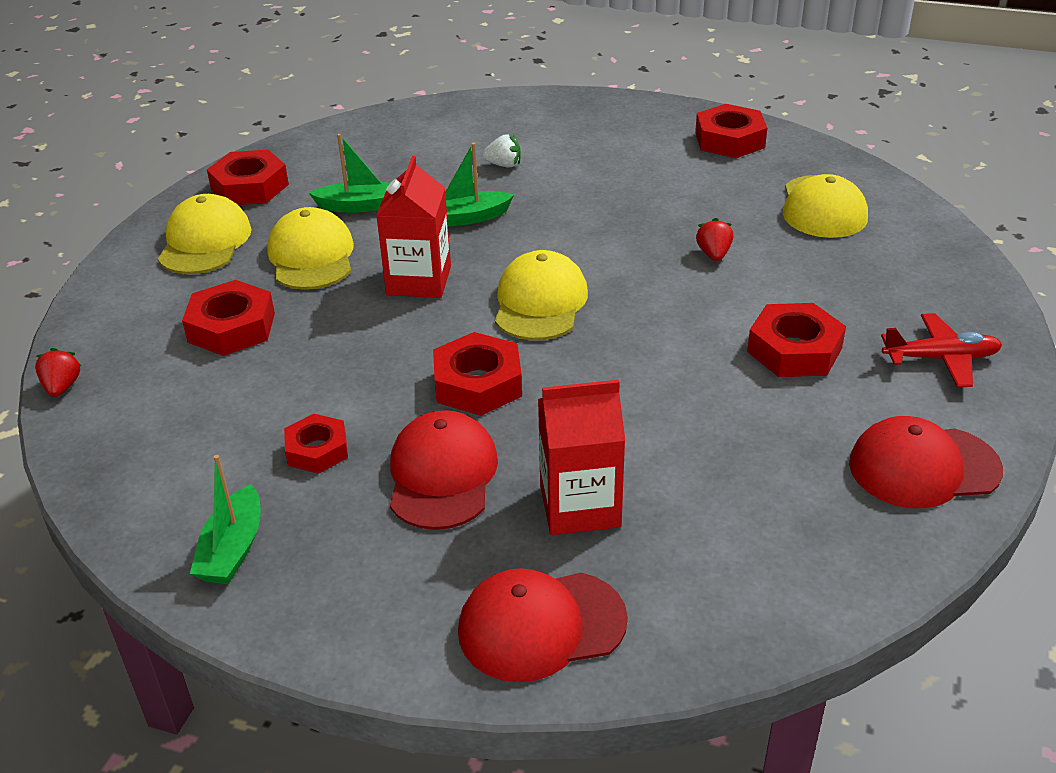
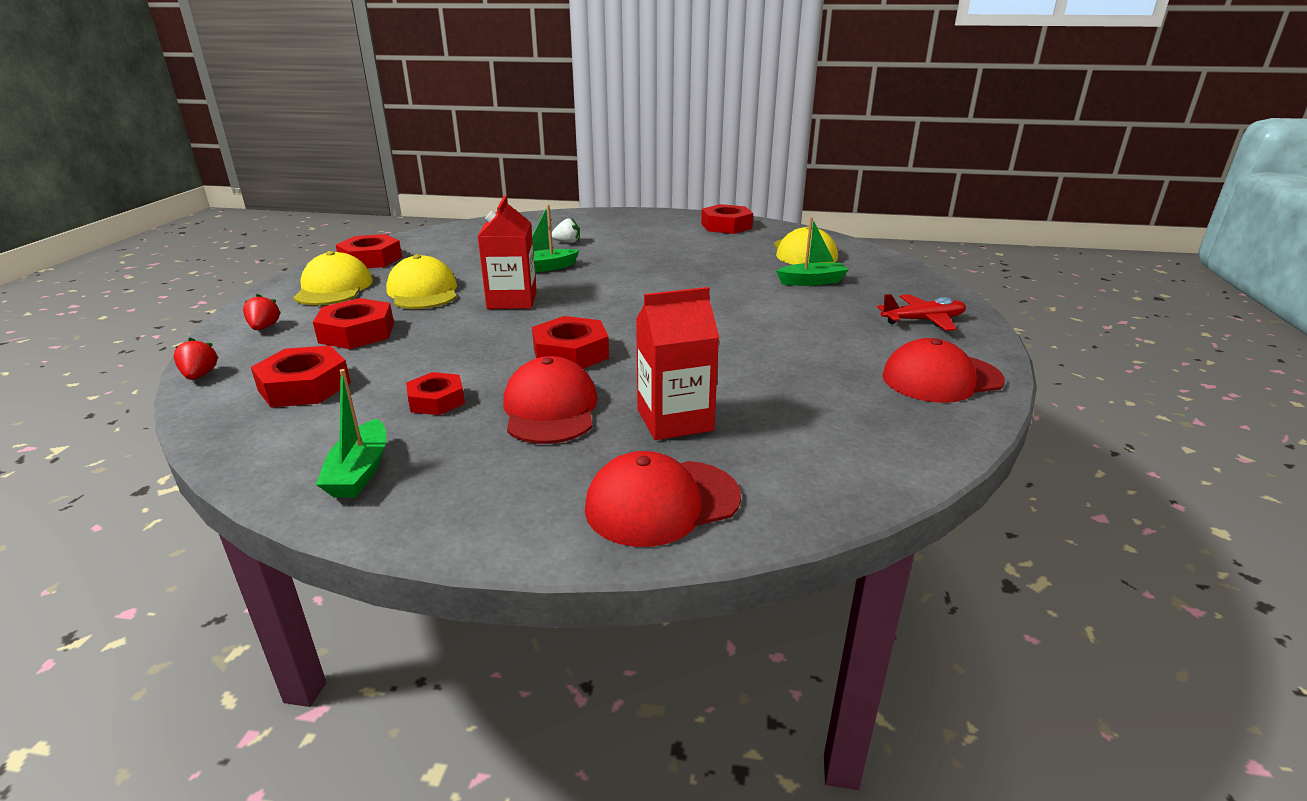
camera: 10 degrees left, 10 degrees down
green boat [309,134,390,213] -> green boat moved to [776,217,849,286]
yellow cap [495,250,588,340] -> none
red strawberry [696,218,733,261] -> red strawberry moved to [243,294,281,330]
red nut [747,303,846,377] -> red nut moved to [251,345,351,408]

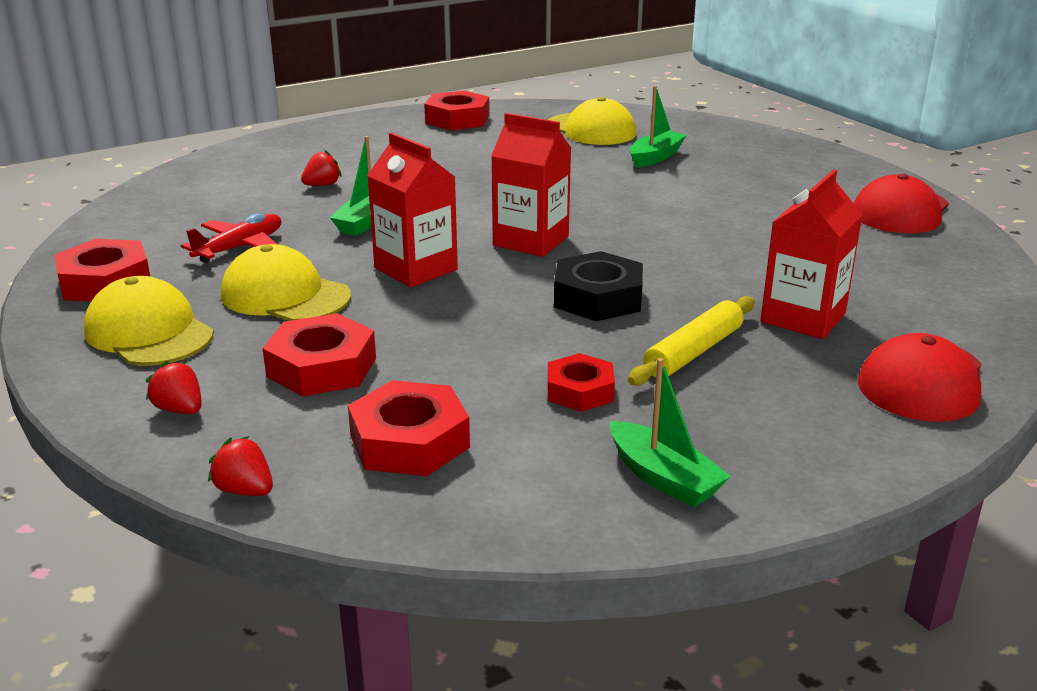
camera: 40 degrees left, 0 degrees up
red cap [503,356,598,444] -> yellow rolling pin [628,296,755,385]
red nut [532,316,609,369] -> black nut [554,251,643,321]
white strawberry [552,218,580,243] -> red strawberry [301,150,342,186]
red plane [877,294,966,331] -> red plane moved to [181,214,281,263]
none -> red carton [491,113,571,257]

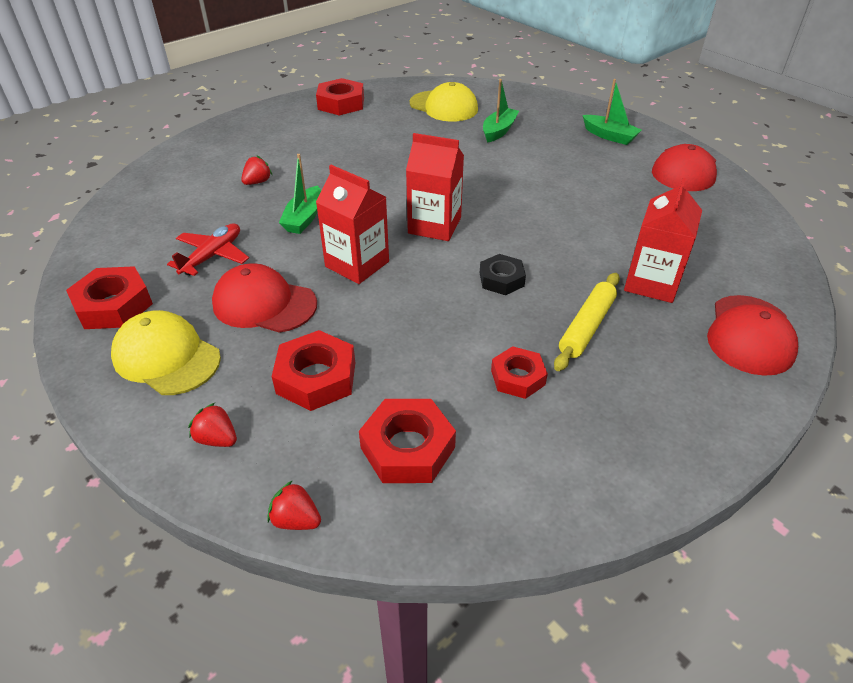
camera: 10 degrees left, 15 degrees up
yellow cap [221,244,351,321] -> red cap [212,263,317,333]
black nut [554,251,643,321] -> black nut [480,254,526,295], size x0.66
green boat [610,358,731,507] -> green boat moved to [583,79,642,145]

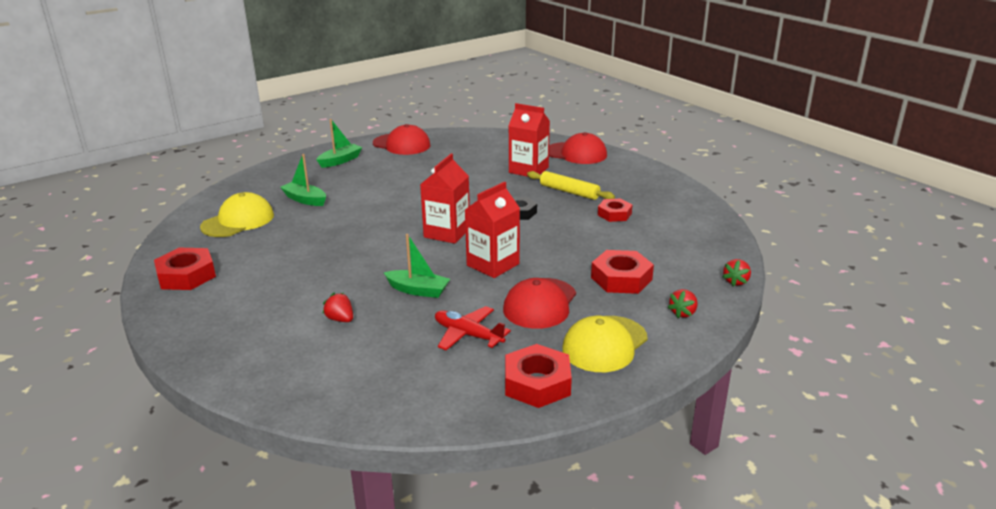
camera: 85 degrees left, 15 degrees down
red nut [359,399,456,483] -> none

